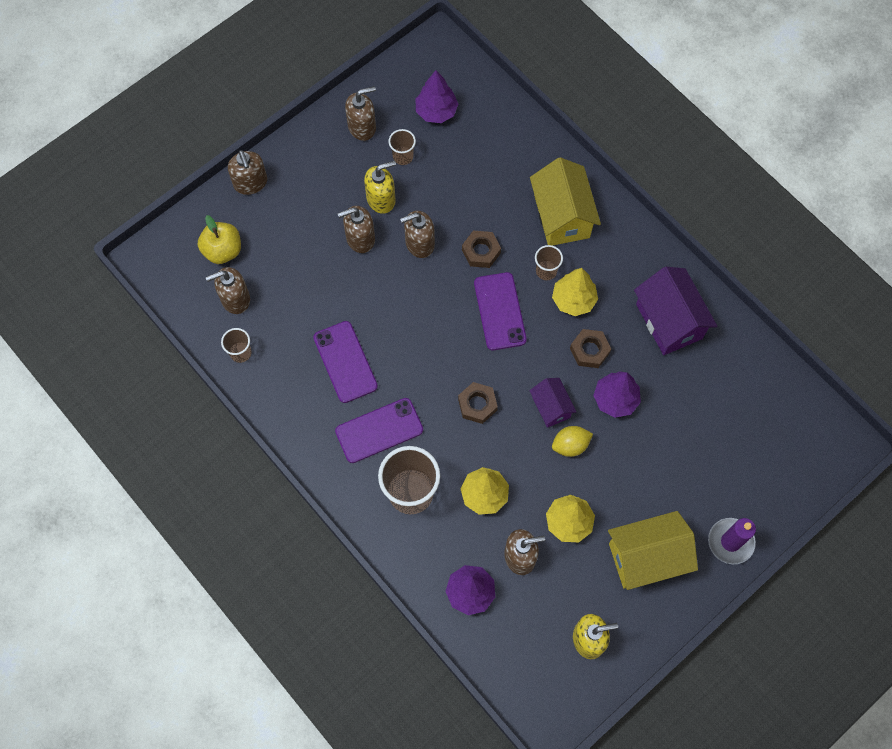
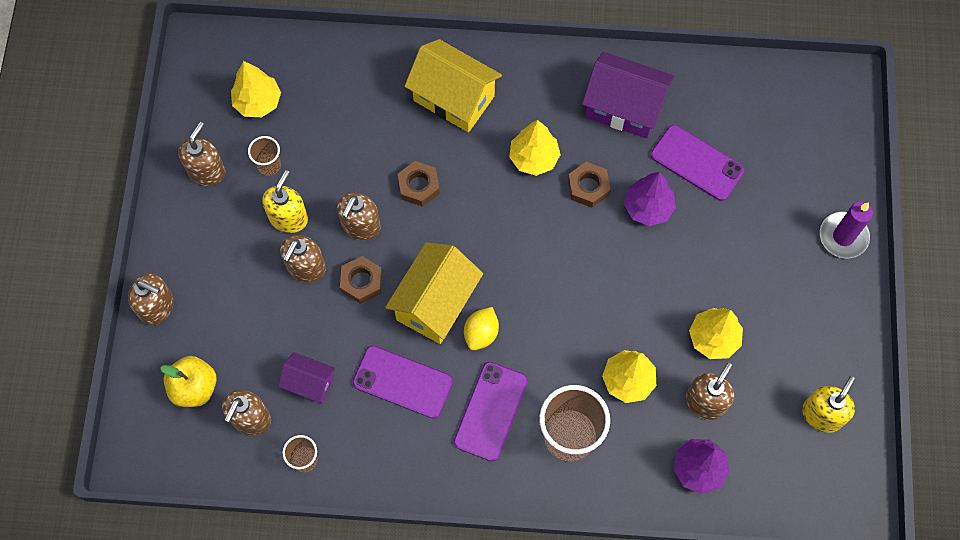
camera: 45 degrees left, 0 degrees up
purple tree [415,70,458,123] -> yellow tree [231,61,281,117]
brown nut [458,382,498,424] -> brown nut moved to [340,256,382,304]
purple phone [474,272,527,350] -> purple phone moved to [651,125,745,201]
purple house [529,378,576,428] -> purple house moved to [278,352,335,404]
brown cup [535,245,563,280] -> none
yellow lemon [552,426,593,457] -> yellow lemon moved to [464,307,499,350]
yellow house [608,511,698,590] -> yellow house moved to [385,242,483,344]

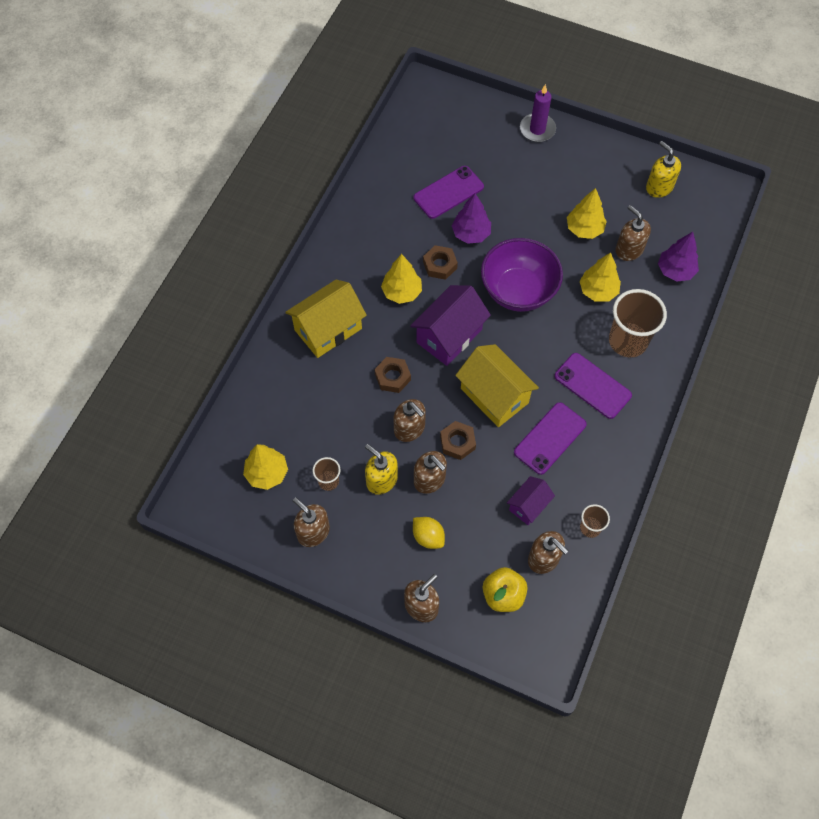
camera: 70 degrees left, 5 degrees down
yellow lemon [464,307,499,350] -> yellow lemon moved to [413,517,445,549]
purple house [582,52,674,139] -> purple house moved to [410,285,491,366]
none -> purple bowl [481,238,563,312]

